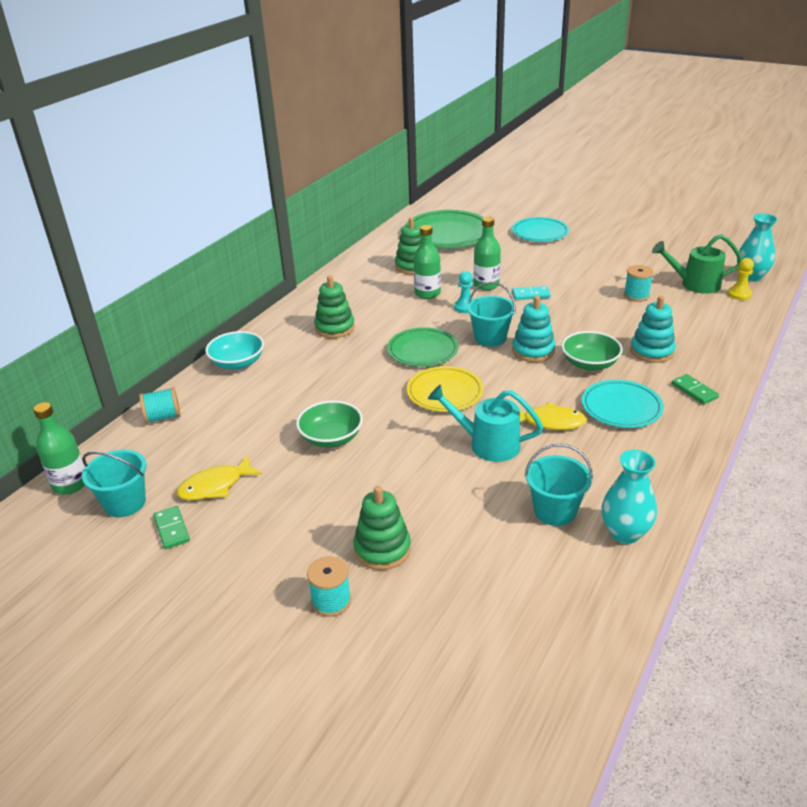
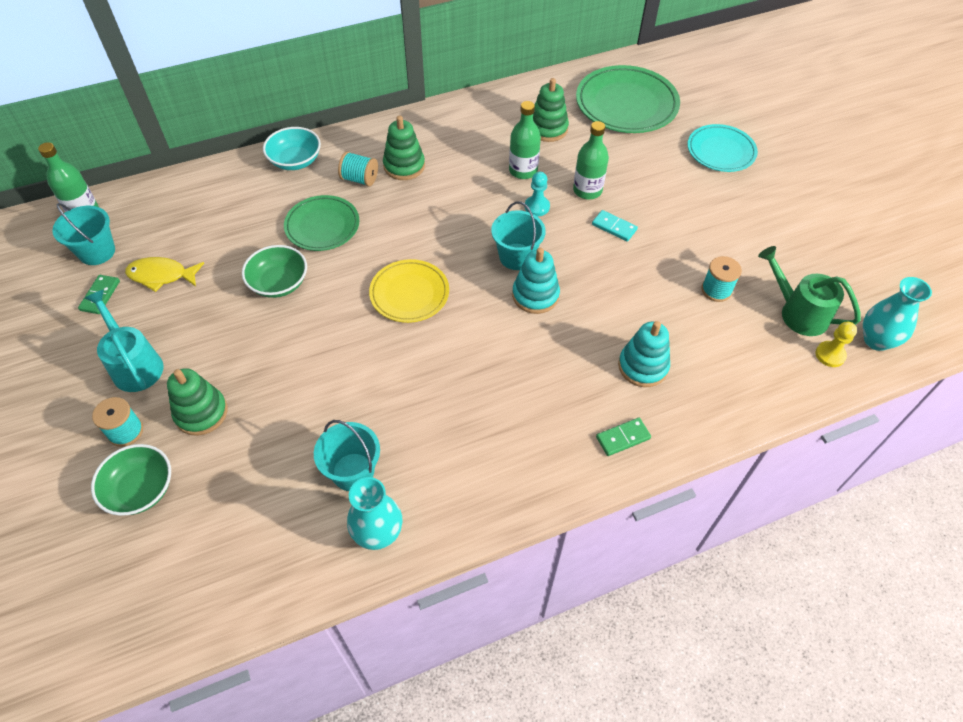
camera: 35 degrees right, 20 degrees up
turquoise spool [139,387,181,424] -> turquoise spool moved to [338,152,378,187]
green plate [387,327,458,367] -> green plate moved to [284,195,360,251]
turquoise watering can [428,385,543,462] -> turquoise watering can moved to [85,290,163,392]
yellow fish [520,402,587,430] -> none
green bowl [561,331,623,371] -> green bowl moved to [91,444,171,516]
turquoise plate [582,380,664,428] -> none
green domino [672,374,719,405] -> green domino turned 60 degrees clockwise [596,418,651,456]

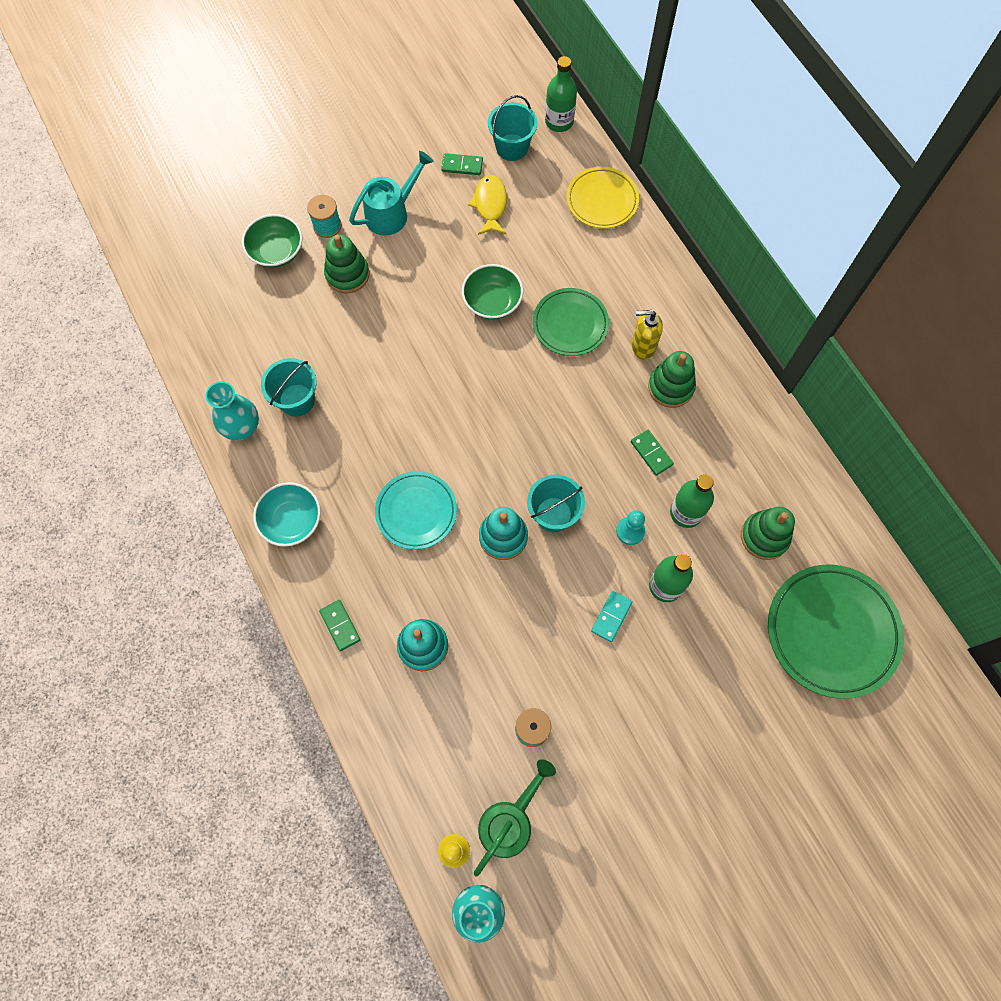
camera: 85 degrees right, 15 degrees up
turquoise bowl [263,127,321,170] -> turquoise bowl moved to [253,482,321,547]
turquoise spool [338,152,378,187] -> yellow soap dispenser [632,310,663,360]
yellow plate [369,259,449,323] -> yellow plate moved to [566,167,639,229]
turquoise plate [687,124,758,172] -> turquoise plate moved to [375,471,457,550]
none -> green domino [631,430,674,476]

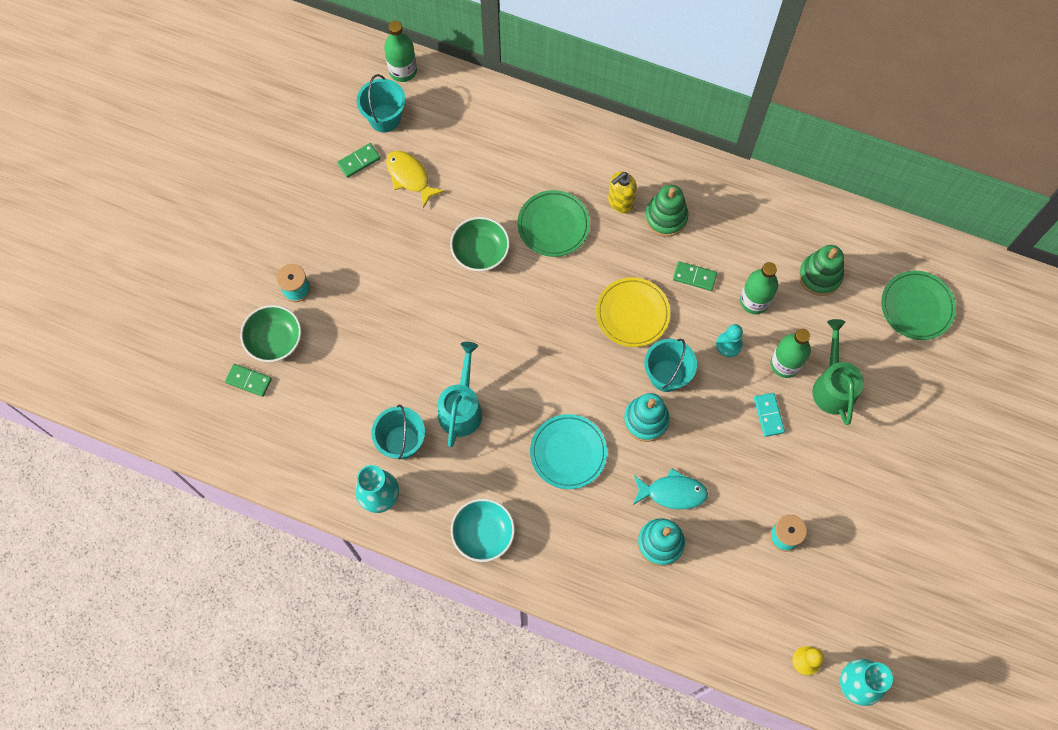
camera: 40 degrees left, 0 degrees up
green domino [319,600,361,651] -> green domino moved to [225,364,272,397]
green stacking toy [324,234,369,293] -> none
turquoise watering can [349,151,434,236] -> turquoise watering can moved to [438,342,482,447]
green watering can [474,759,556,876] -> green watering can moved to [812,319,864,425]
yellow plate [566,167,639,229] -> yellow plate moved to [596,277,670,347]
green plate [768,564,904,699] -> green plate [881,271,956,340], size x0.64
none -> turquoise fish [633,468,708,509]

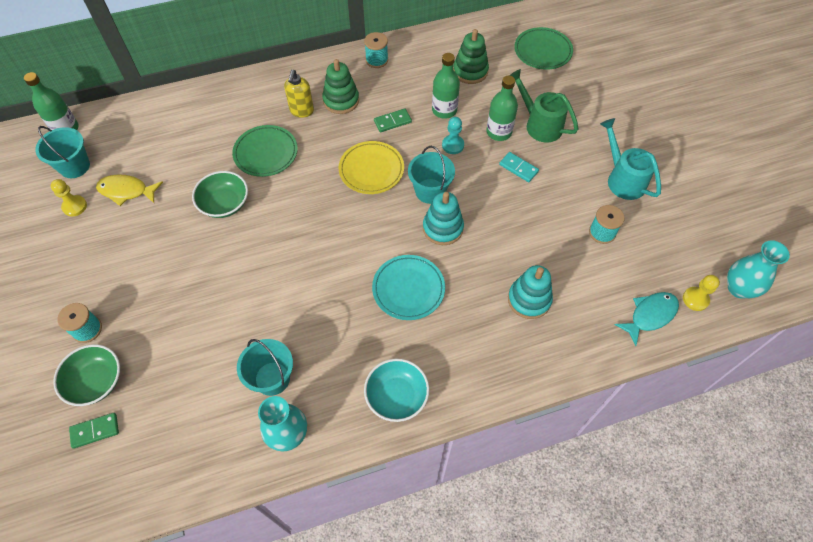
camera: 40 degrees left, 10 degrees down
green domino [337,143,381,178] -> yellow pawn [51,179,87,217]
turquoise watering can [438,342,482,447] -> turquoise watering can moved to [600,118,661,200]
turquoise fish [633,468,708,509] -> turquoise fish moved to [614,292,679,346]
none -> turquoise spool [364,32,388,68]

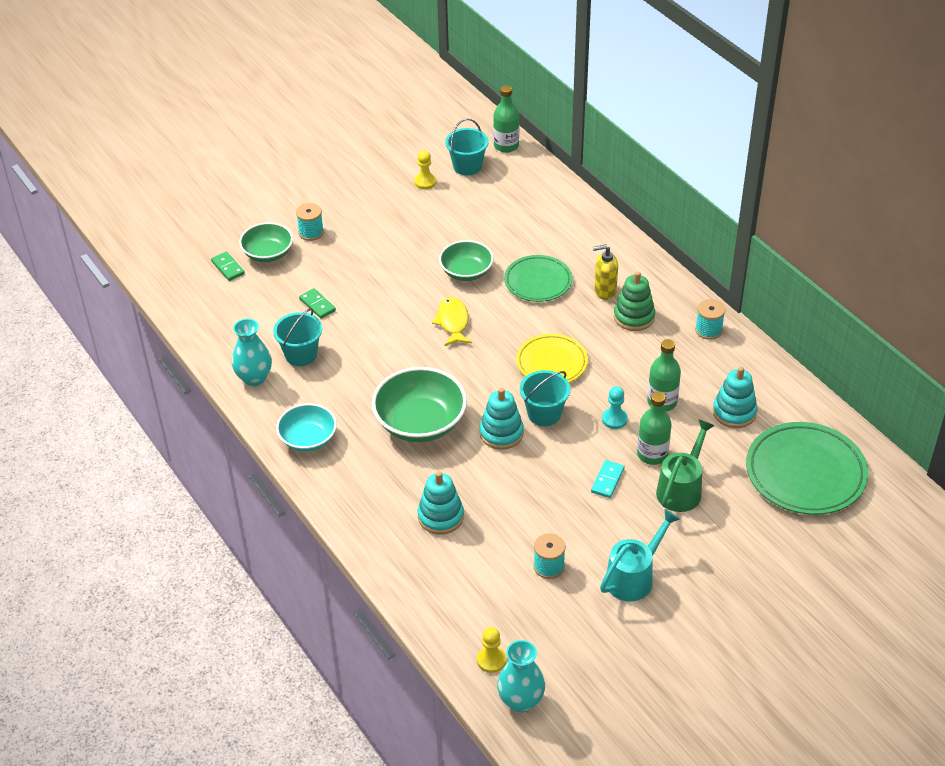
camera: 75 degrees right, 15 degrees down
yellow fish [96,174,163,206] -> yellow fish moved to [432,297,472,346]
turquoise plate [372,255,445,320] -> green bowl [372,367,467,442]
green domino [374,108,412,132] -> green domino moved to [299,288,336,319]
green stacking toy [453,29,489,84] -> turquoise stacking toy [713,367,757,428]
green plate [514,27,573,70] -> green plate [746,422,868,515], size x1.57
turquoise fish [614,292,679,346] -> none

